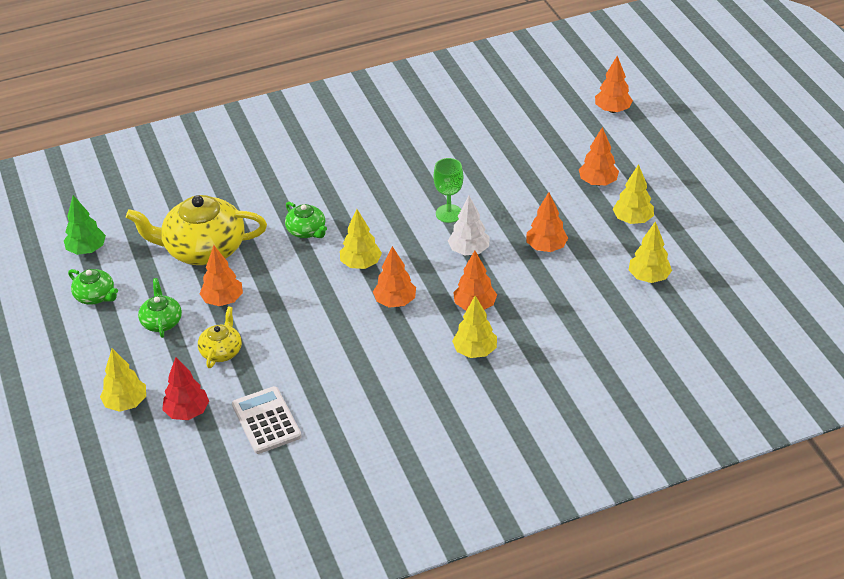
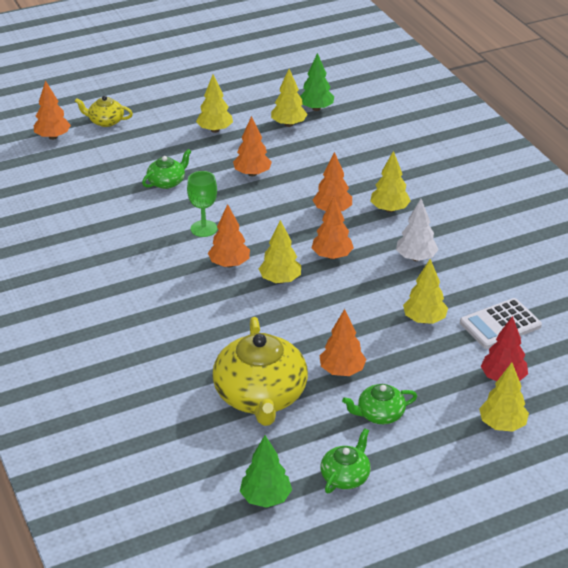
camera: 95 degrees left, 5 degrees down
yellow teapot [198,307,242,368] -> yellow teapot moved to [75,96,133,127]
green teapot [285,202,327,238] -> green teapot moved to [142,149,191,189]
white tree [448,196,490,255] -> white tree moved to [396,199,438,261]
orange tree [579,127,619,186] -> orange tree moved to [208,204,250,267]
none -> green tree [300,53,334,111]
none -> yellow tree [403,259,448,324]

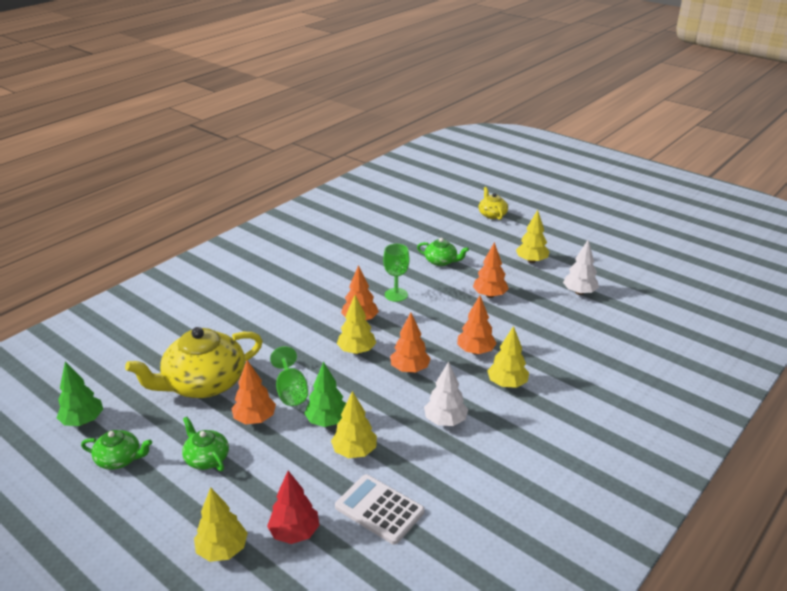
camera: 65 degrees right, 5 degrees down
orange tree [34,80,71,140] -> none
yellow tree [271,69,308,127] -> white tree [563,240,599,295]
green tree [300,53,334,111] -> green tree moved to [304,362,346,427]
none -> green goblet [270,346,308,406]

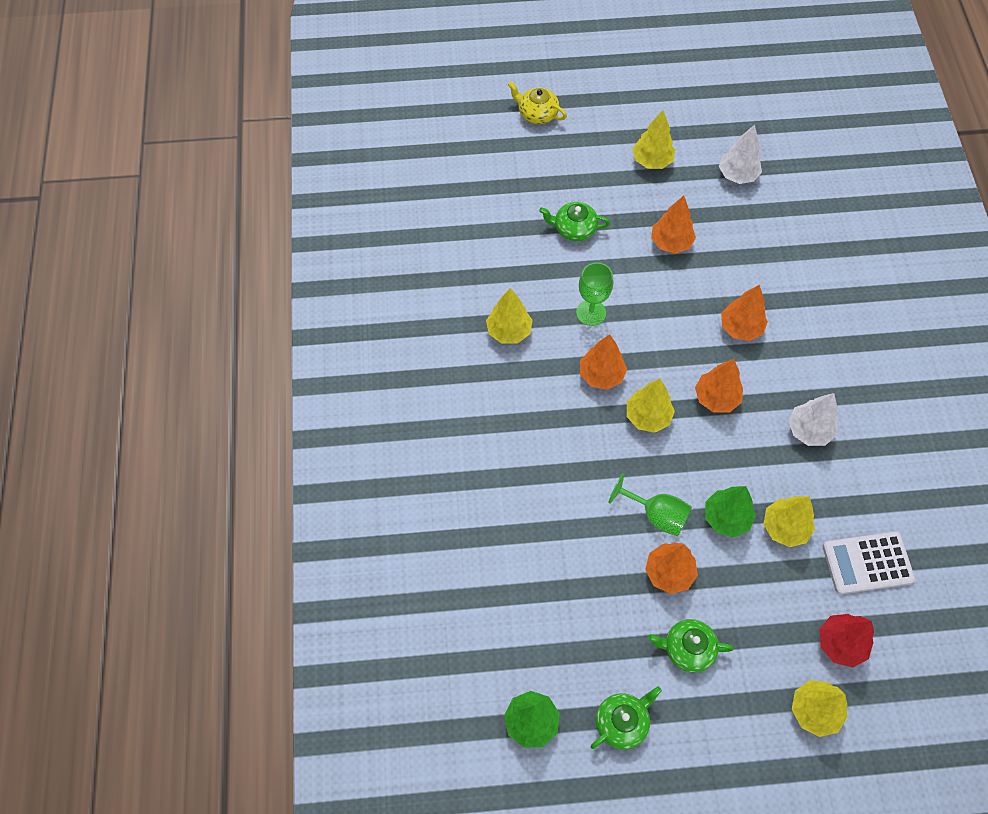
camera: 45 degrees left, 30 degrees up
yellow teapot [125,327,263,398] -> none
green teapot [417,238,469,266] -> green teapot turned 150 degrees counterclockwise [539,202,610,241]
yellow tree [487,326,529,388] -> yellow tree moved to [486,288,533,344]

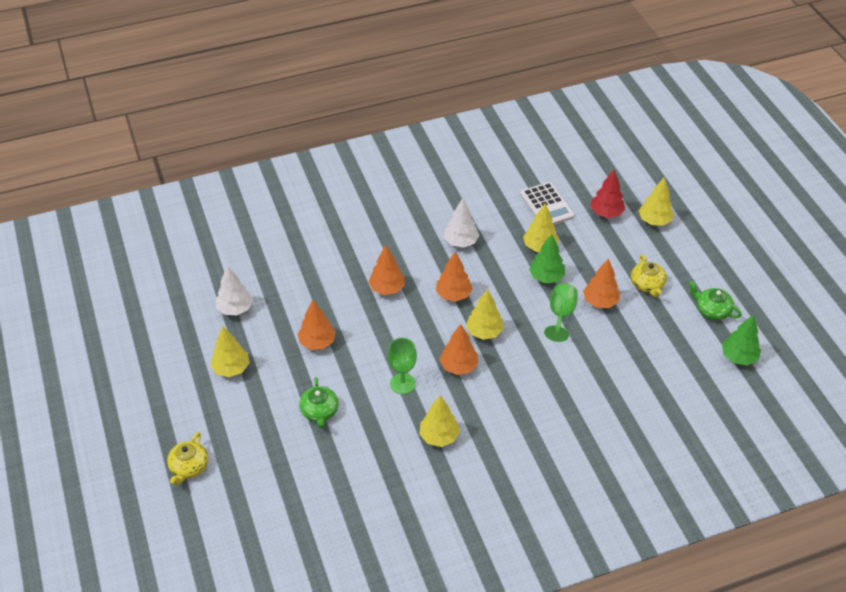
camera: 105 degrees left, 15 degrees down
green teapot [648,619,734,672] -> yellow teapot [631,254,667,297]

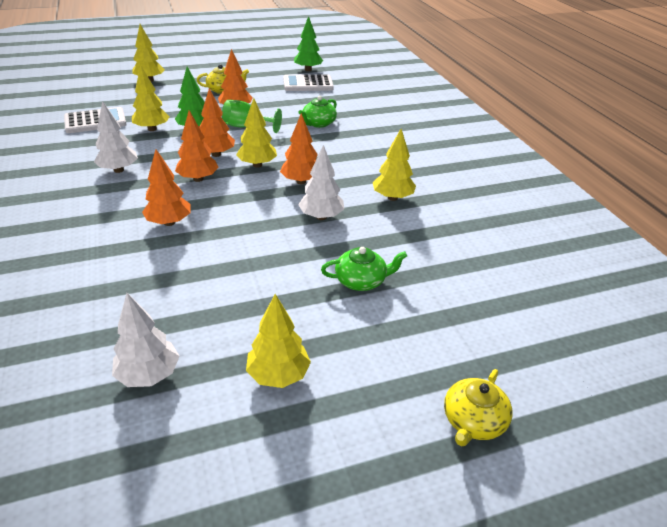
camera: 90 degrees left, 10 degrees down
yellow teapot [167,432,208,485] -> yellow teapot turned 105 degrees clockwise [444,369,513,446]
orange tree [298,300,336,350] -> orange tree moved to [199,88,235,157]
green goblet [388,338,417,394] -> white tree [298,145,344,220]
red tree [590,170,625,218] -> none
green teapot [688,281,742,320] -> green teapot moved to [298,96,337,128]
none -> white calculator [283,74,334,91]

